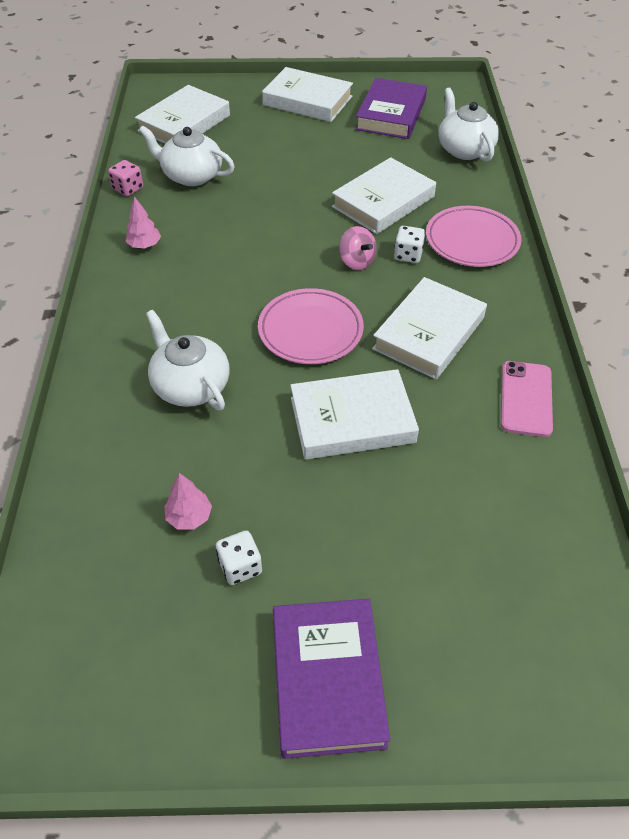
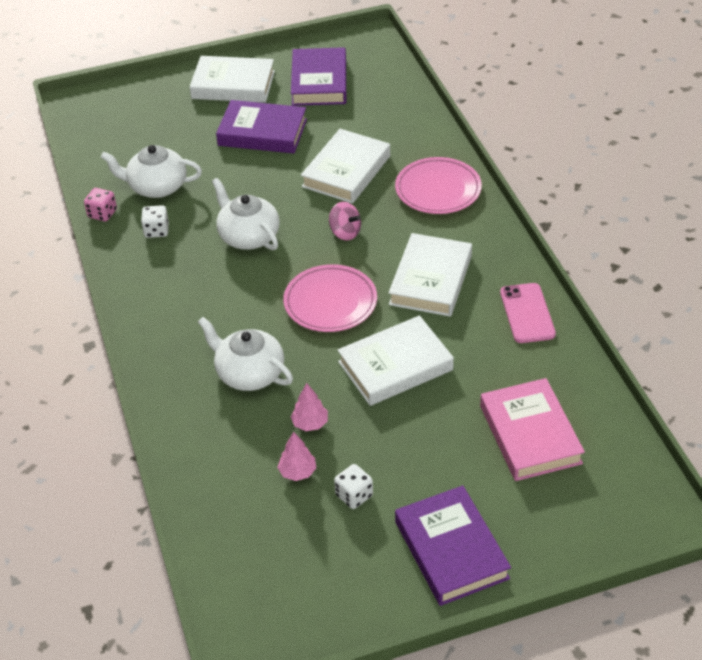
camera: 15 degrees left, 5 degrees down
pink tree [125,196,161,248] -> pink tree moved to [291,383,328,431]
white book [135,85,230,144] -> none
white dice [394,226,425,263] -> white dice moved to [141,205,169,238]
white teapot [439,87,499,162] -> white teapot moved to [212,178,280,250]
none -> purple book [216,100,307,154]
none -> pink book [480,378,585,481]

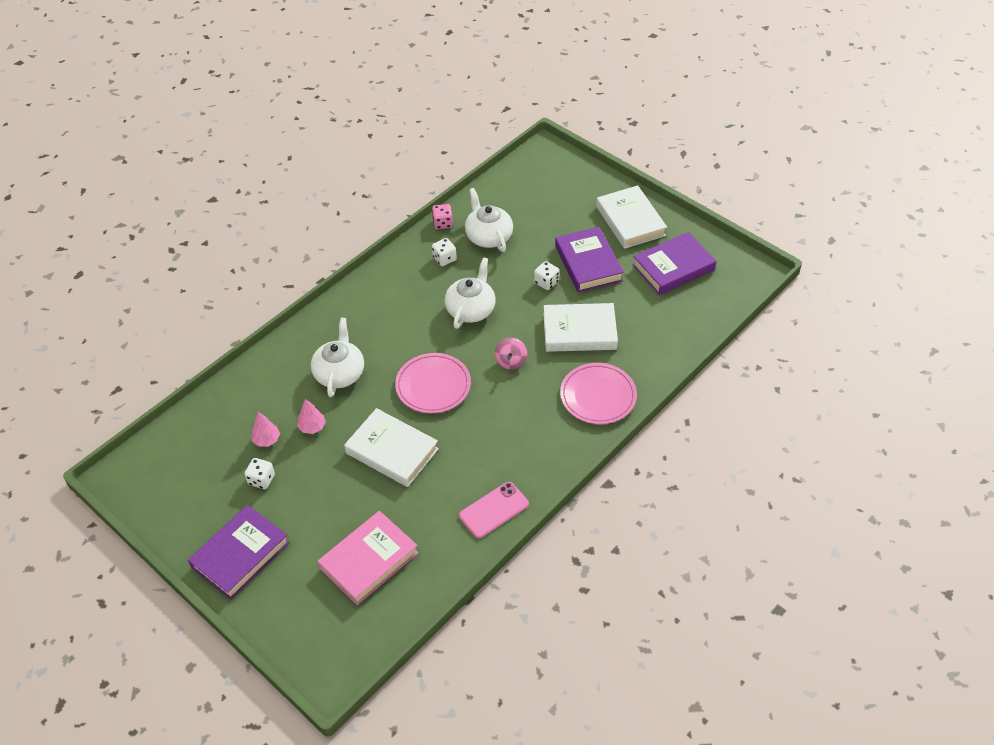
camera: 60 degrees right, 5 degrees up
white book [388,233,472,317] -> none
none -> white dice [534,261,559,290]

